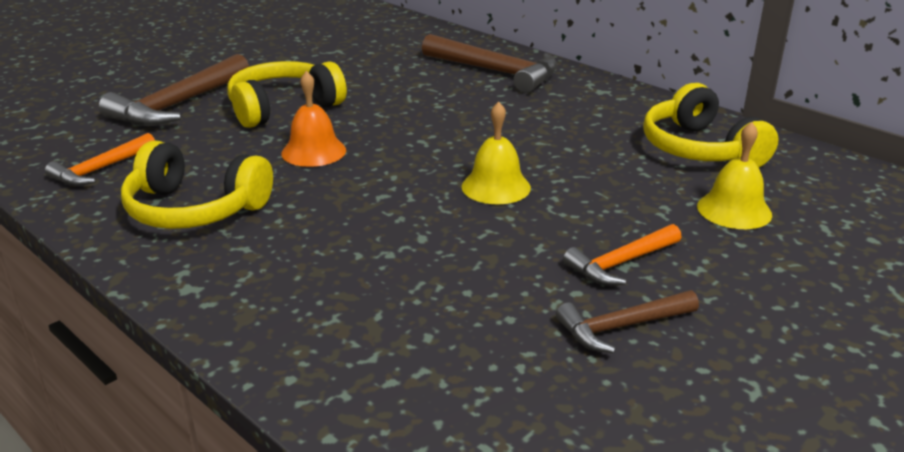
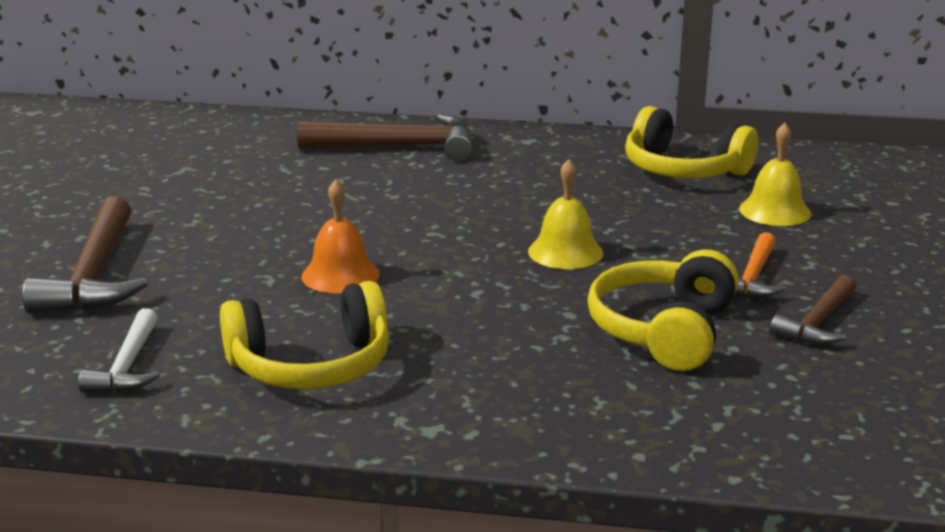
camera: 35 degrees left, 5 degrees down
orange hammer [45,133,155,186] -> white hammer [78,308,160,393]
yellow headphones [228,61,347,128] -> yellow headphones moved to [587,249,739,371]

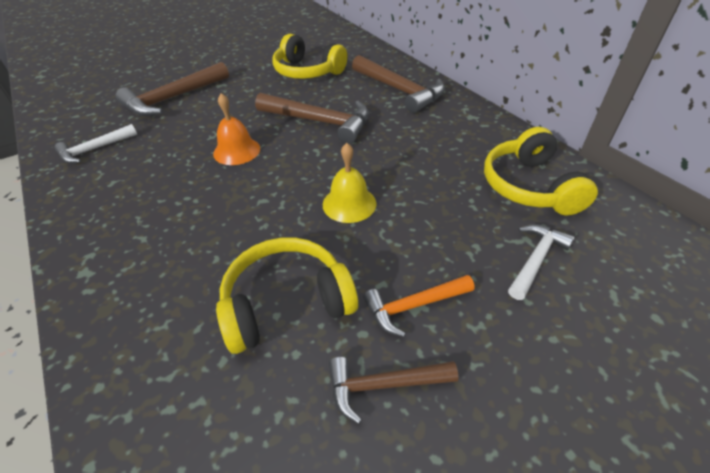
camera: 50 degrees right, 20 degrees up
yellow headphones [220,281,389,389] -> yellow headphones moved to [272,34,347,79]
yellow bell [739,123,811,226] -> white hammer [508,224,575,300]
none -> brown hammer [255,93,369,144]

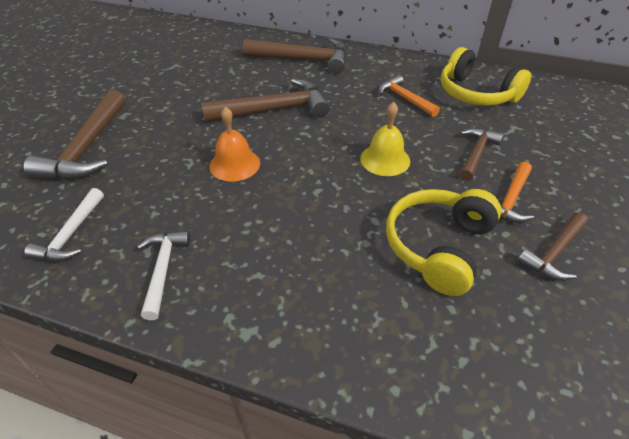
camera: 40 degrees left, 0 degrees up
yellow headphones [272,34,347,79] -> none
white hammer [508,224,575,300] -> white hammer moved to [137,231,191,320]
none -> orange hammer [379,75,440,117]
none -> brown hammer [460,128,504,181]

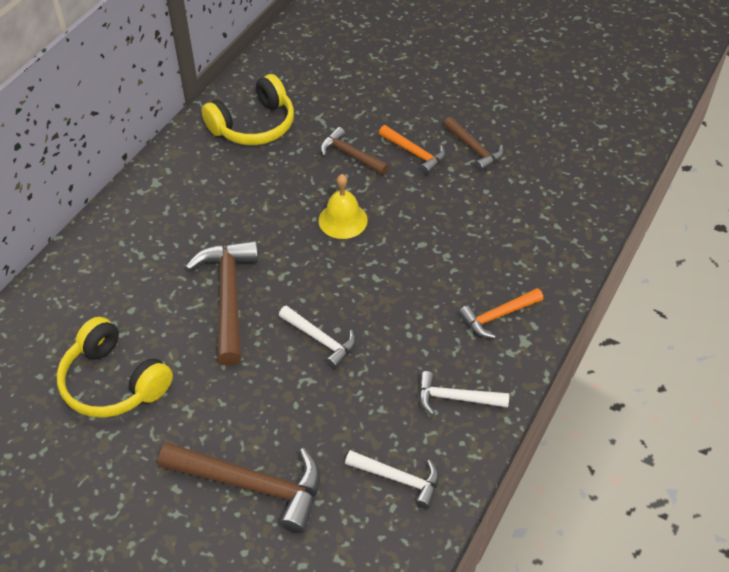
camera: 80 degrees left, 5 degrees up
orange bell [209,106,260,182] -> white hammer [279,305,356,369]
brown hammer [243,39,347,74] -> none
orange hammer [379,75,440,117] -> orange hammer moved to [459,288,543,339]
yellow headphones [386,189,502,296] -> yellow headphones moved to [57,317,173,418]

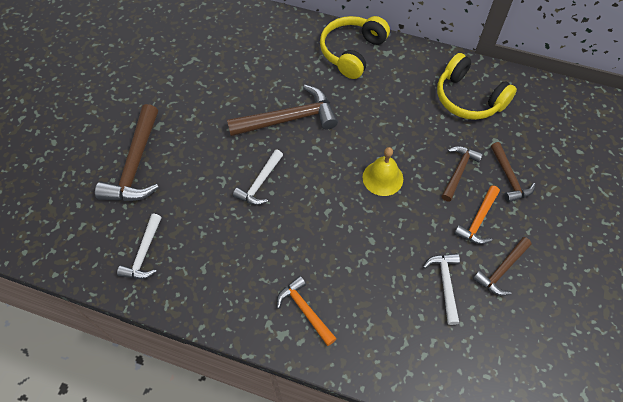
camera: 80 degrees right, 10 degrees up
yellow headphones [57,317,173,418] -> yellow headphones moved to [320,16,390,79]
white hammer [419,371,509,415] -> white hammer moved to [423,253,460,325]
none -> brown hammer [491,142,536,202]

